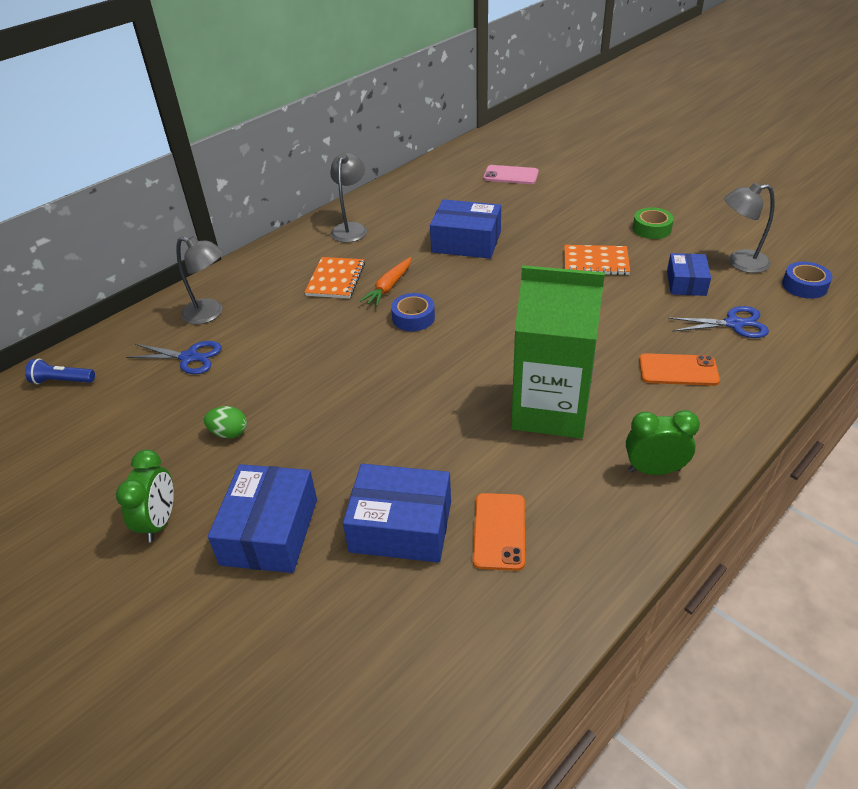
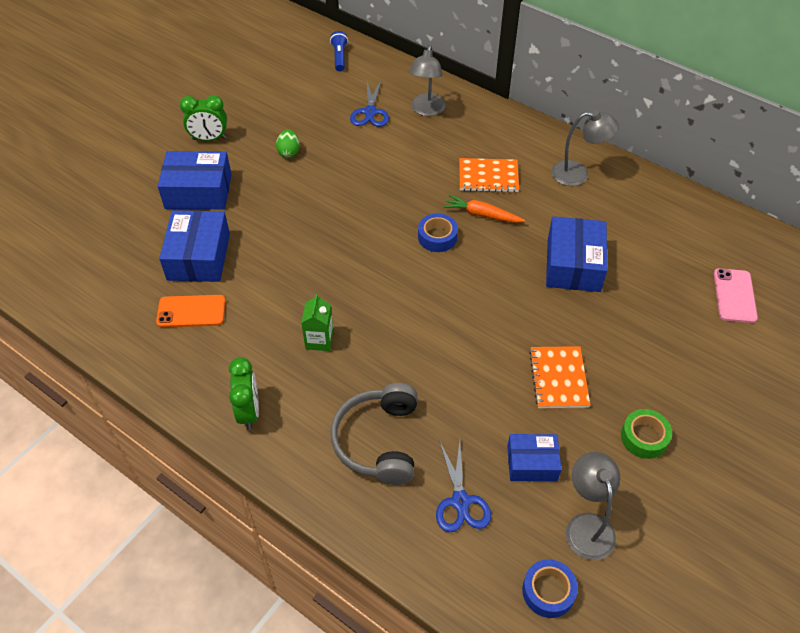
camera: 80 degrees right, 10 degrees up
green carton [511,265,605,438] -> green carton [301,294,334,351], size x0.41
orange phone [639,353,720,386] -> grey headphones [331,383,418,485]

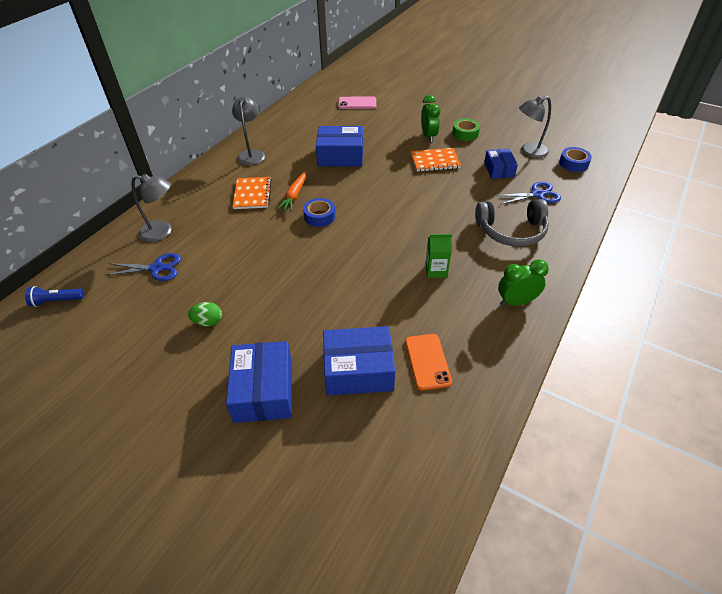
camera: 95 degrees left, 5 degrees down
green clock [180,95,227,141] -> green clock moved to [421,95,441,142]

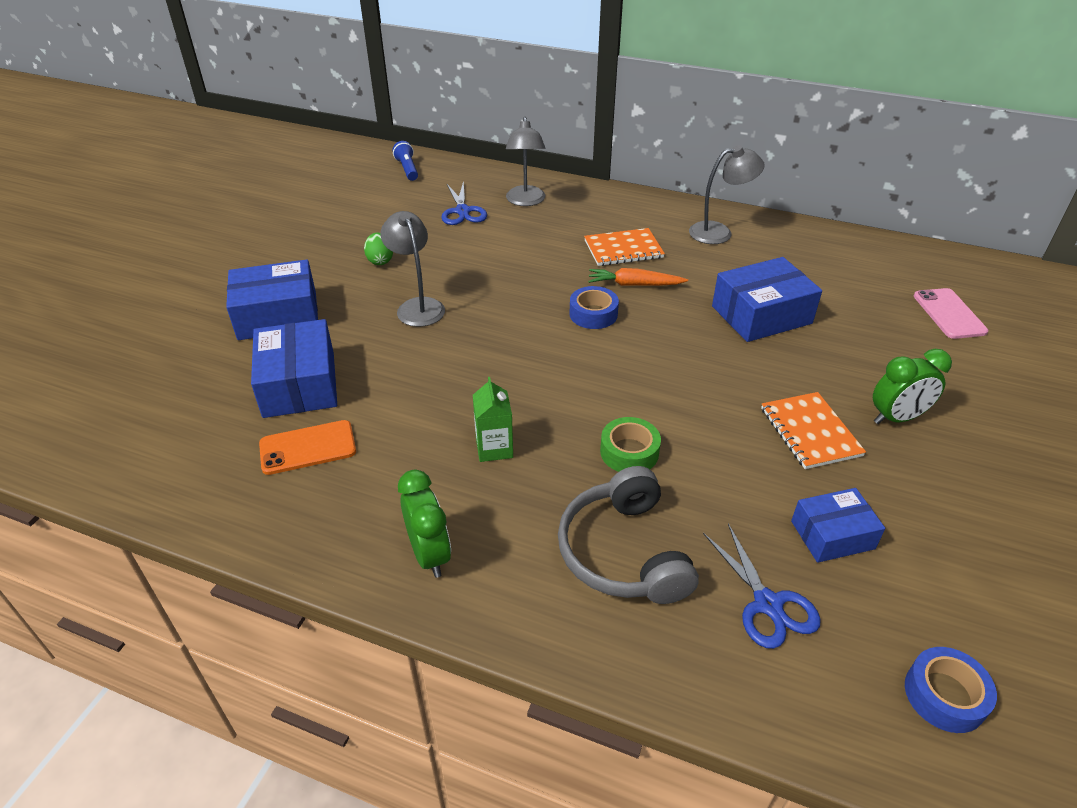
camera: 80 degrees right, 5 degrees down
blue box [316,126,363,167] -> blue box turned 75 degrees clockwise [712,257,822,342]
green tape [452,119,480,141] -> green tape moved to [600,417,661,472]
grey lamp [519,96,551,158] -> grey lamp moved to [381,211,445,327]

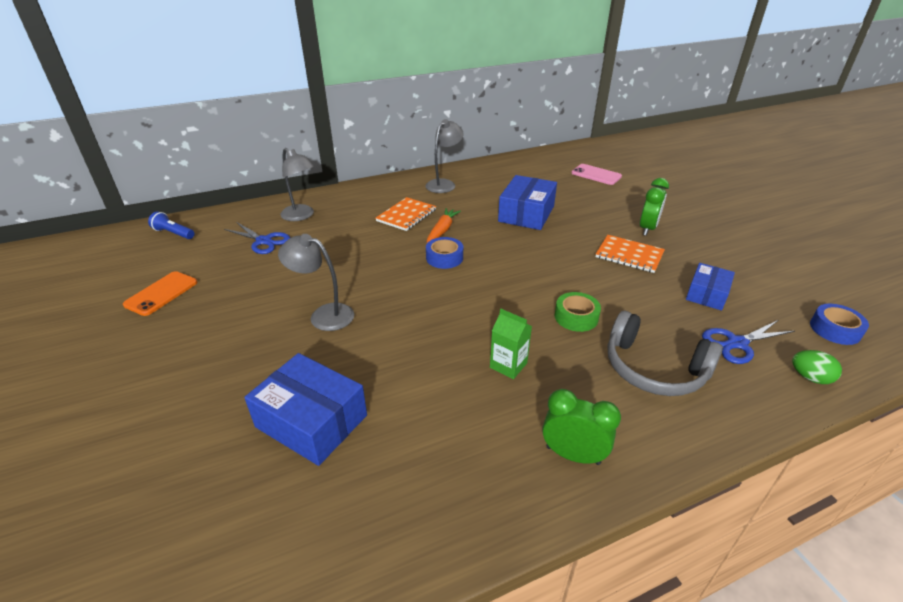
camera: 45 degrees left, 5 degrees down
blue box [226,260,318,340] -> none
orange phone [259,420,356,475] -> orange phone moved to [123,271,197,316]
green egg [364,233,393,265] -> green egg moved to [792,350,842,384]
orange carrot [589,268,688,286] -> orange carrot turned 150 degrees clockwise [427,208,461,243]
blue scissors [703,524,821,649] -> blue scissors turned 135 degrees clockwise [702,320,795,364]

